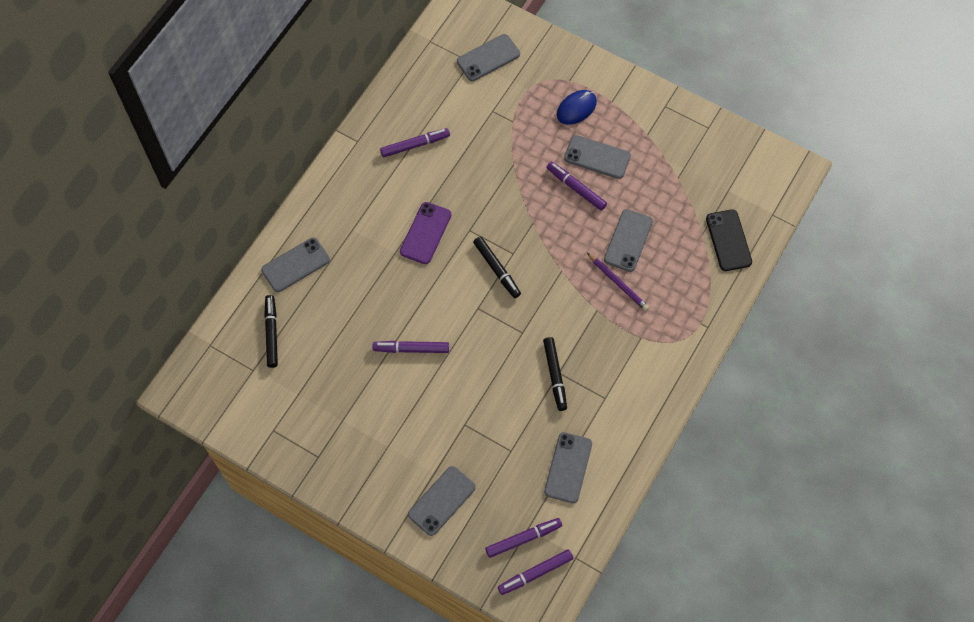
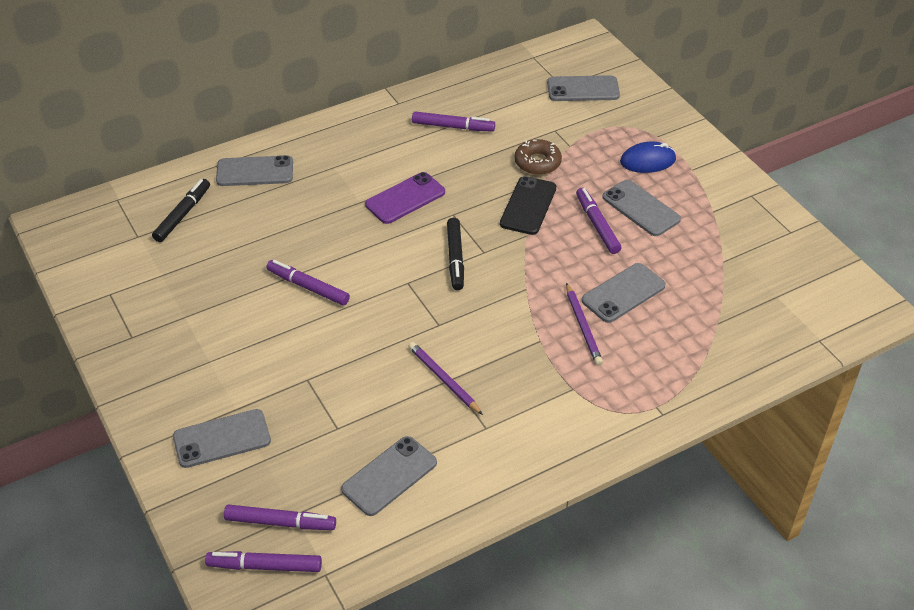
camera: 30 degrees right, 20 degrees down
black marker [543,337,567,411] -> purple pencil [408,342,483,415]
black phone [706,210,752,271] -> black phone moved to [500,176,556,235]
none -> brown donut [515,139,562,175]

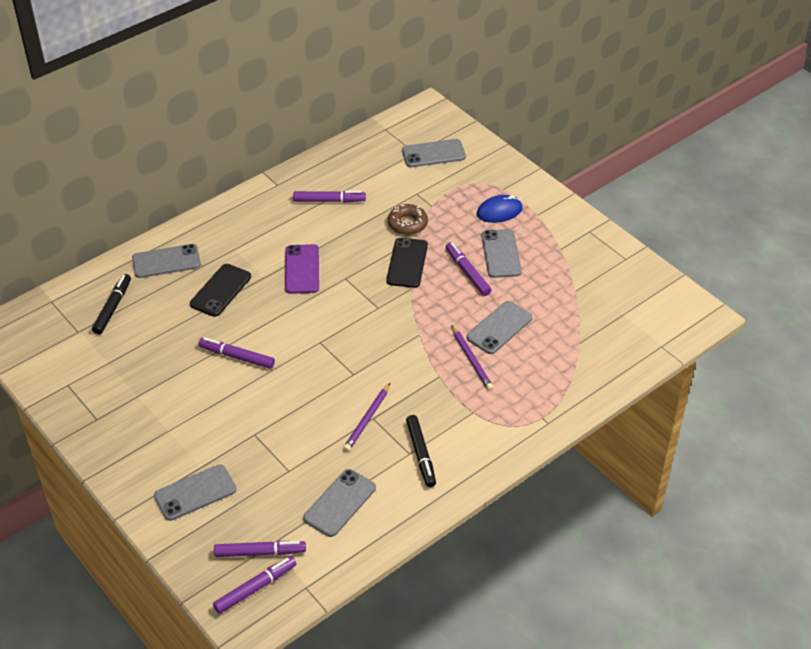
camera: 10 degrees left, 0 degrees up
purple marker [205,551,322,572] -> purple marker turned 150 degrees clockwise [213,556,296,614]
purple phone [365,172,445,224] -> purple phone turned 45 degrees counterclockwise [285,244,319,294]
purple pencil [408,342,483,415] -> purple pencil turned 105 degrees counterclockwise [343,383,390,452]
black marker [447,218,464,290] -> black marker moved to [406,415,436,487]
grey phone [602,180,681,236] -> grey phone turned 45 degrees clockwise [481,229,522,278]
none -> black phone [190,264,251,317]

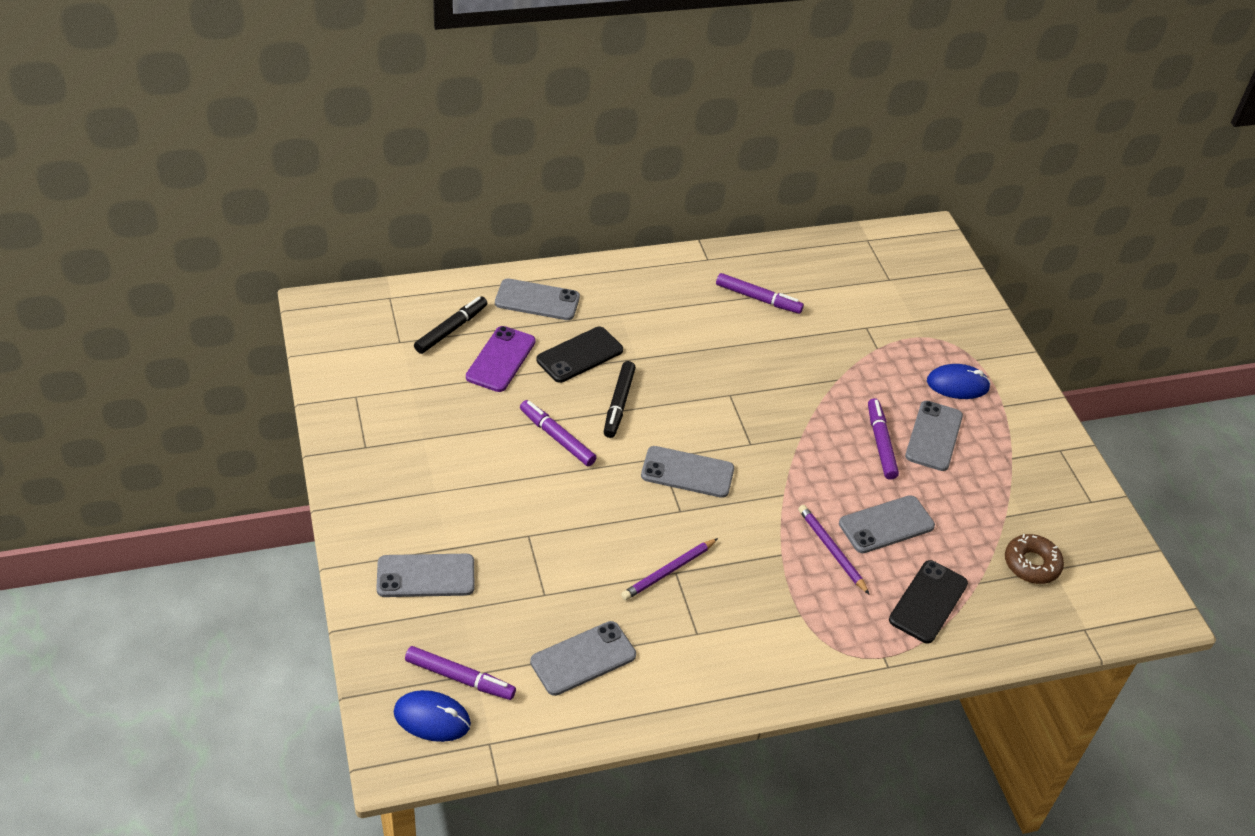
camera: 20 degrees right, 0 degrees up
purple marker [213,556,296,614] -> blue mouse [394,690,471,742]
purple phone [285,244,319,294] -> purple phone moved to [466,326,536,392]
black phone [386,238,428,288] -> black phone moved to [889,560,968,643]
brown donut [388,204,428,235] -> brown donut moved to [1005,534,1064,584]
grey phone [402,139,466,167] -> grey phone moved to [641,446,734,498]
black marker [406,415,436,487] -> black marker moved to [604,361,636,438]
purple pencil [452,326,493,391] -> purple pencil turned 150 degrees clockwise [798,505,870,595]

